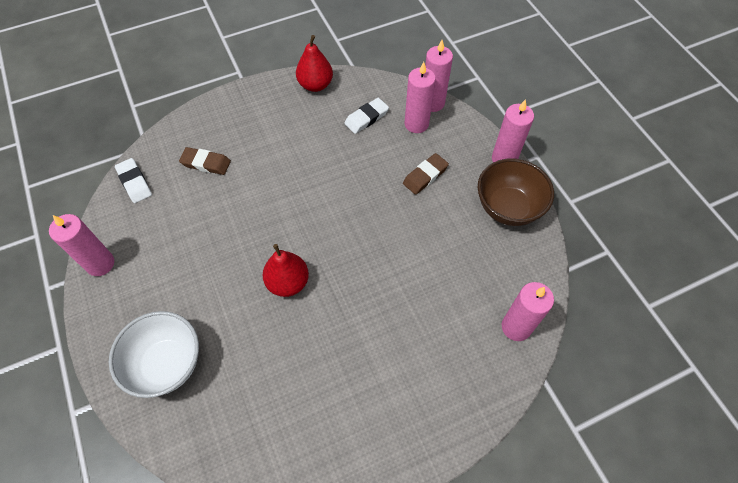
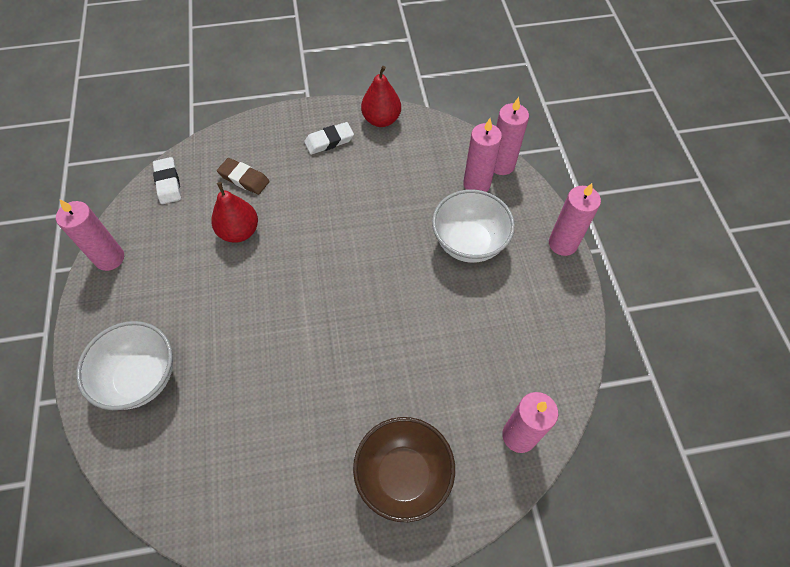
camera: 15 degrees right, 0 degrees up
red pear [263,244,309,297] -> red pear moved to [211,182,258,243]
white eraser [344,98,389,134] -> white eraser moved to [304,122,354,155]
brown eraser [403,153,449,195] -> white bowl [432,189,515,263]
brown bowl [478,158,554,226] -> brown bowl moved to [353,417,455,522]

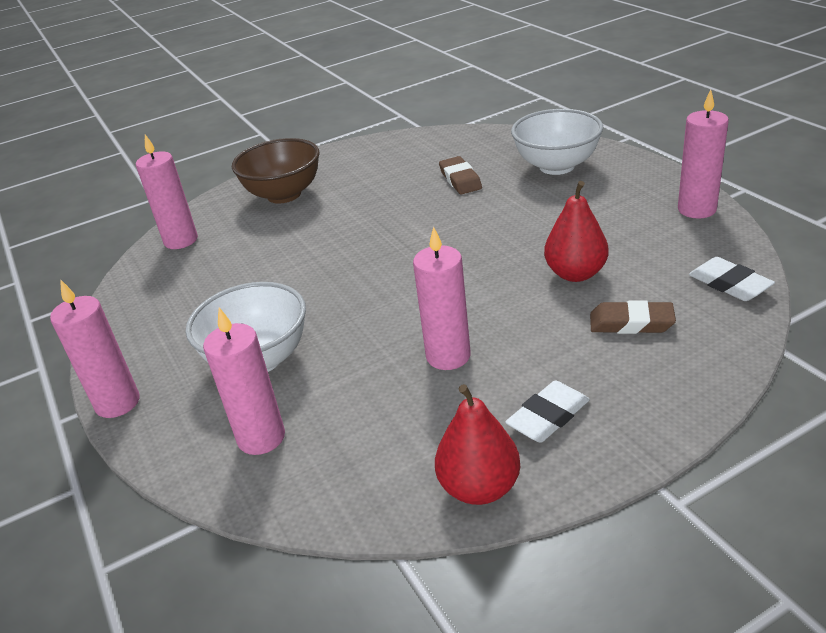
camera: 165 degrees right, 25 degrees down
pink candle [494,97,529,175] -> pink candle moved to [413,226,471,370]
none -> brown eraser [439,156,482,194]

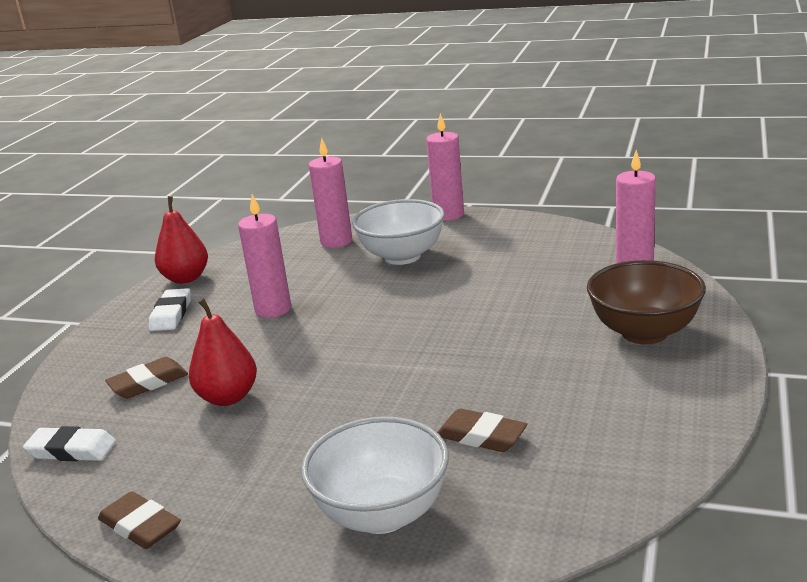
camera: 135 degrees right, 10 degrees down
pink candle [678,90,729,219] -> brown eraser [98,491,181,549]

